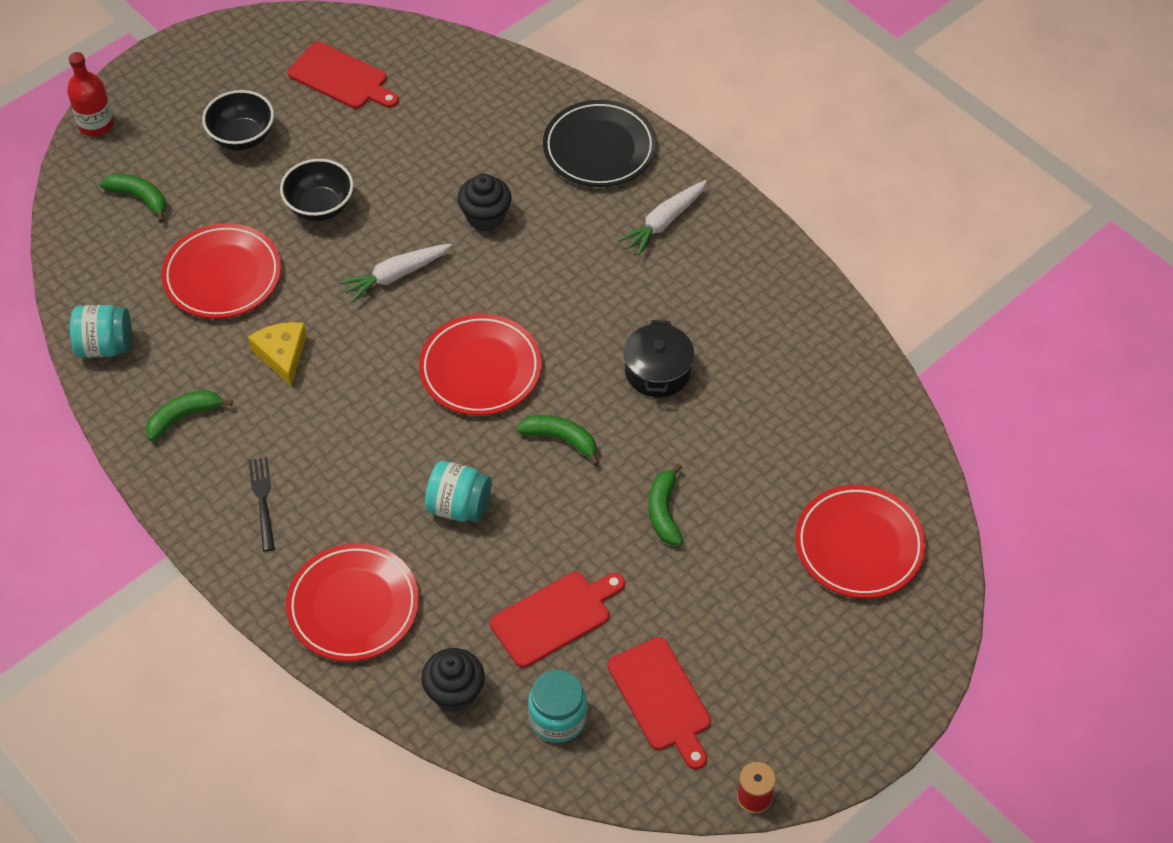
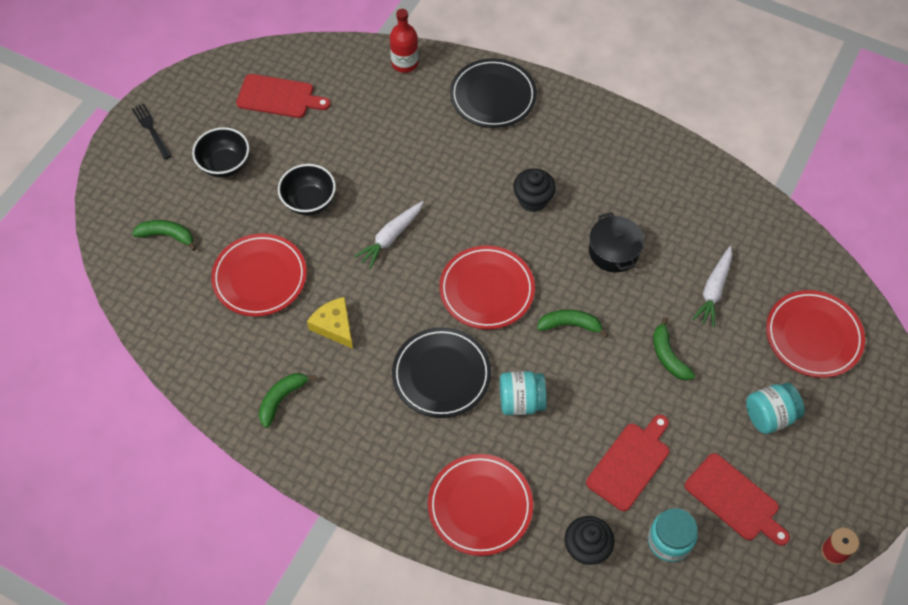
camera: 20 degrees left, 5 degrees up
red bottle [67,52,114,137] -> red bottle moved to [390,9,418,73]
turquoise jar [70,305,132,358] -> turquoise jar moved to [746,383,805,434]
black fork [248,457,275,552] -> black fork moved to [132,103,172,159]
black cupcake [458,174,512,231] -> black cupcake moved to [513,168,556,212]
white carrot [618,180,707,255] -> white carrot moved to [692,246,732,327]
none -> black plate [392,327,491,418]

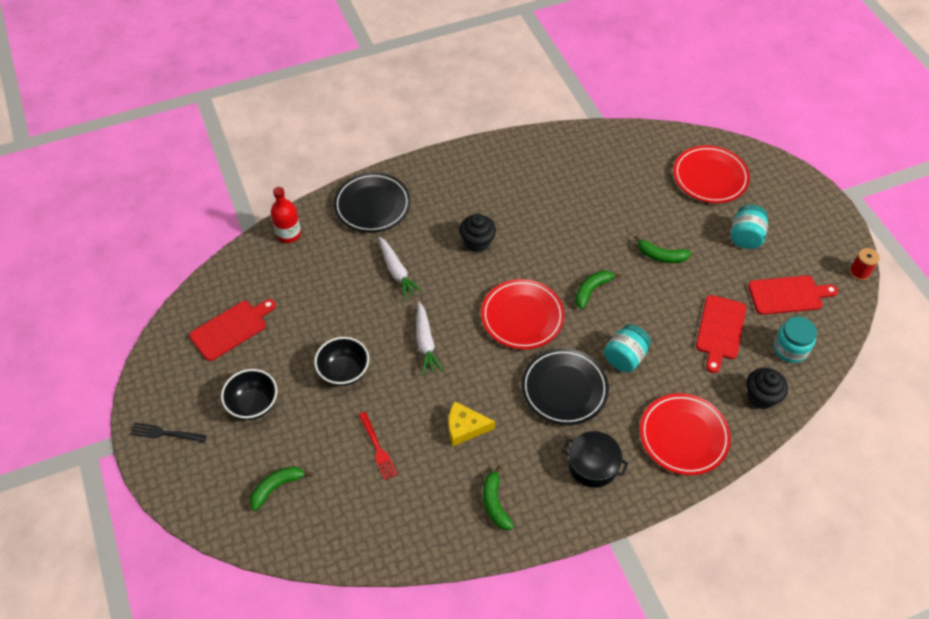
camera: 50 degrees left, 5 degrees down
red plate [211,233,307,317] -> red fork [359,412,398,480]
red cutting board [586,415,669,511] -> red cutting board turned 150 degrees counterclockwise [696,295,746,373]
black pot [589,212,644,273] -> black pot moved to [562,431,628,488]
white carrot [692,246,732,327] -> white carrot moved to [379,237,422,299]

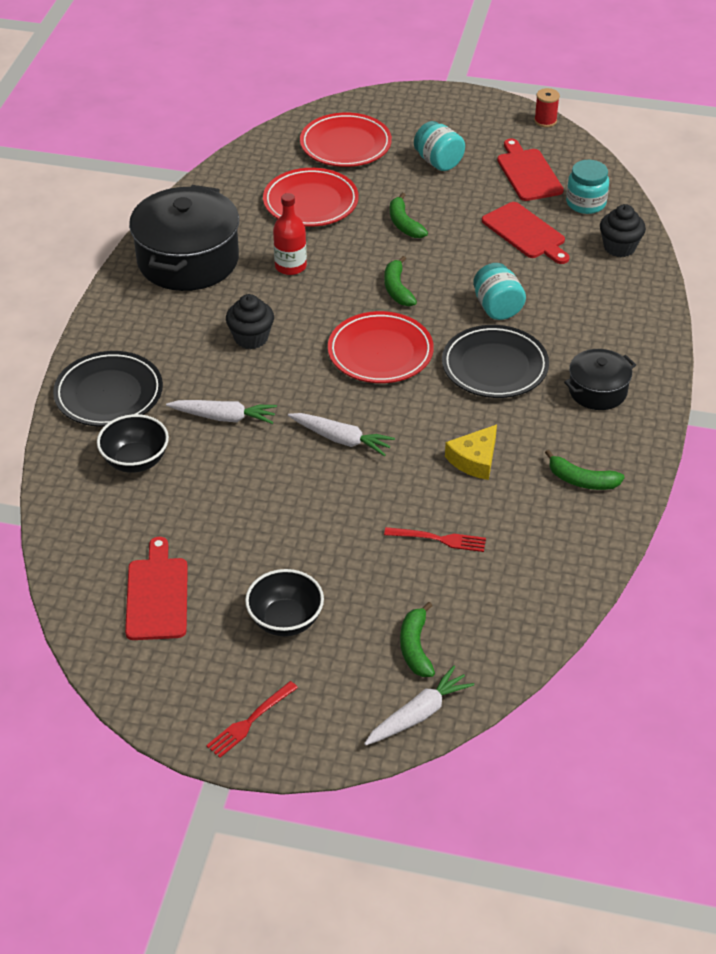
camera: 55 degrees left, 10 degrees down
black fork [130,422,207,443] -> red fork [206,681,298,758]
red bottle [271,187,301,243] -> red bottle moved to [273,193,307,275]
black bowl [314,337,369,386] -> black bowl moved to [97,414,169,473]
green banana [634,235,691,263] -> green banana turned 105 degrees clockwise [390,193,428,238]
red plate [640,393,731,475] -> red plate moved to [263,168,359,227]
red cutting board [748,276,838,315] -> red cutting board turned 45 degrees counterclockwise [497,139,564,201]
none -> black pot [129,185,239,291]
none -> white carrot [364,666,474,745]

